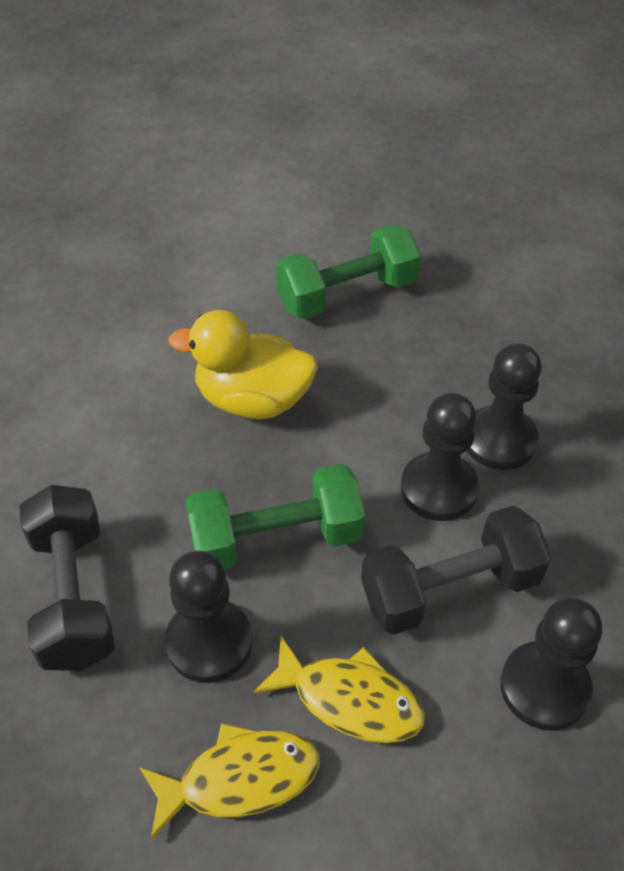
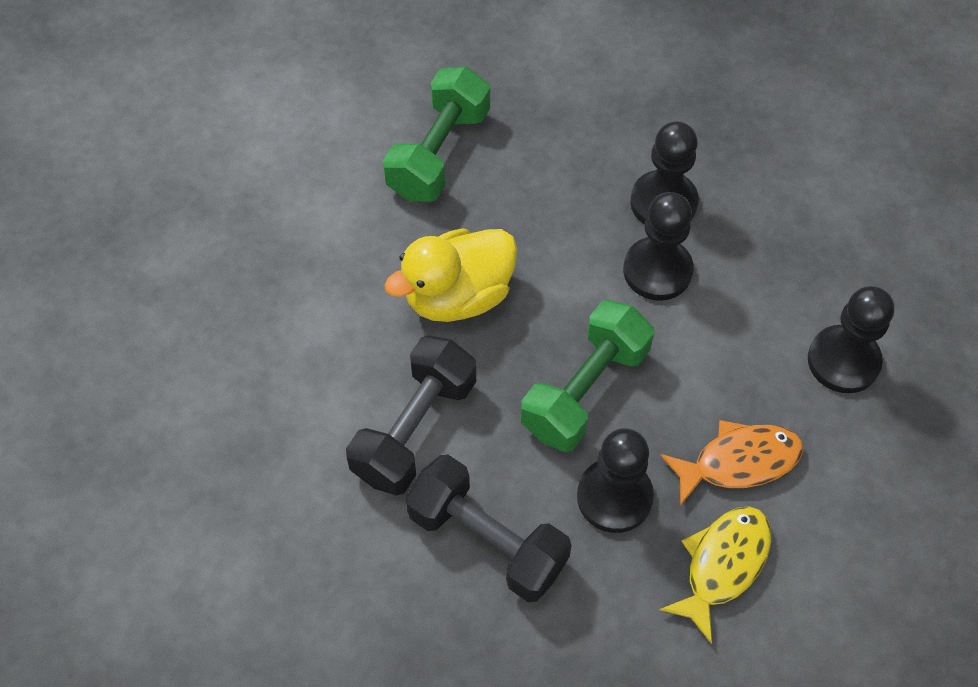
camera: 40 degrees left, 10 degrees up
yellow fish [253,636,425,743] -> orange fish [660,420,804,506]
black dumbbell [361,506,551,635] -> black dumbbell moved to [346,336,476,496]

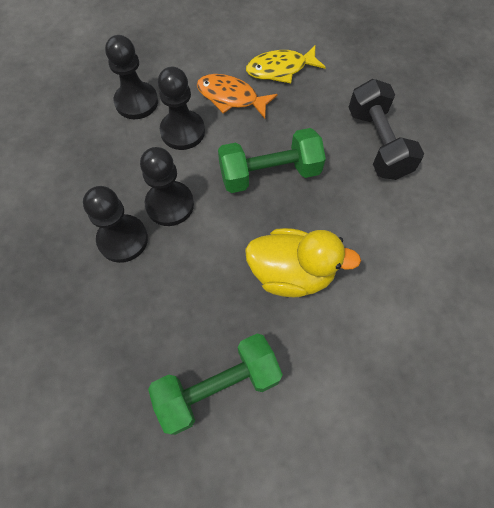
camera: 140 degrees left, 5 degrees up
black dumbbell [346,336,476,496] -> none
black pawn [577,428,654,533] -> black pawn moved to [158,67,205,150]

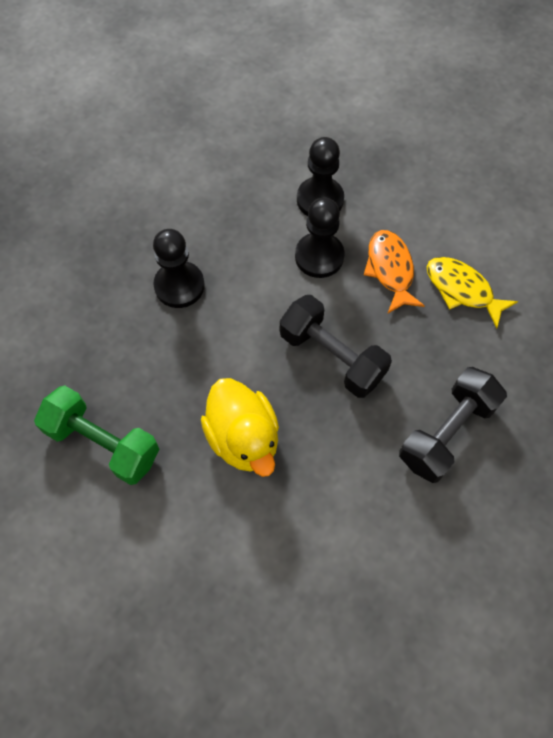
camera: 55 degrees right, 0 degrees up
black pawn [140,147,194,226] -> none
green dumbbell [218,128,326,193] -> black dumbbell [280,295,392,398]

